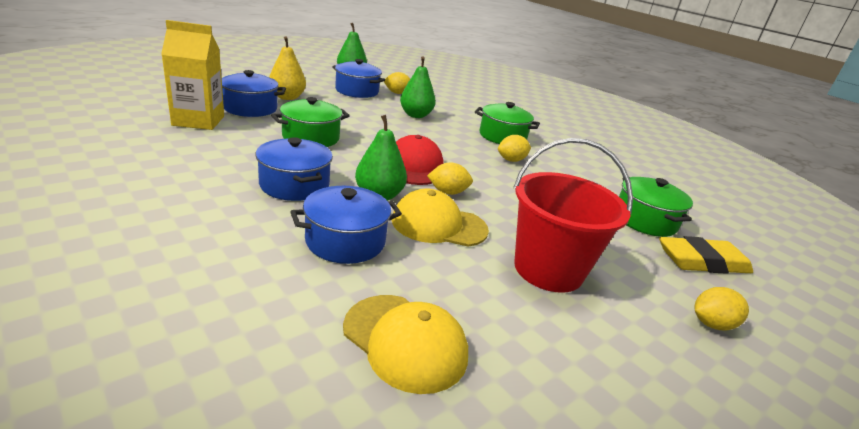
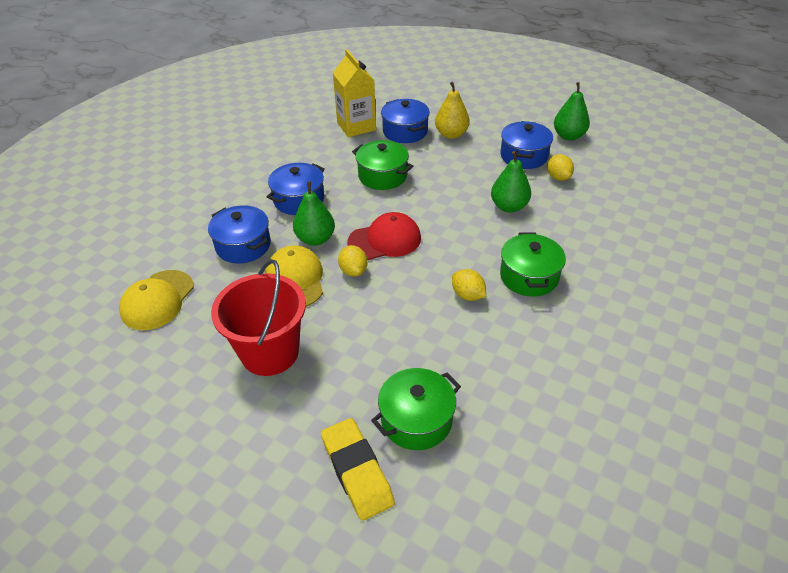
camera: 75 degrees right, 15 degrees up
yellow lemon [695,287,749,330] -> none

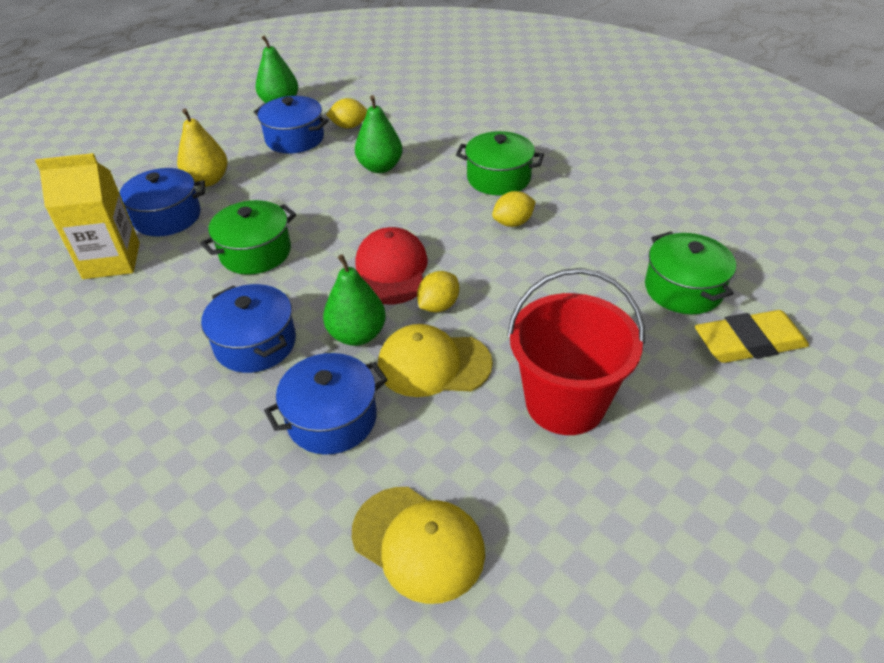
camera: 75 degrees left, 0 degrees up
yellow lemon [338,245,368,277] -> yellow lemon turned 45 degrees counterclockwise [417,271,459,312]

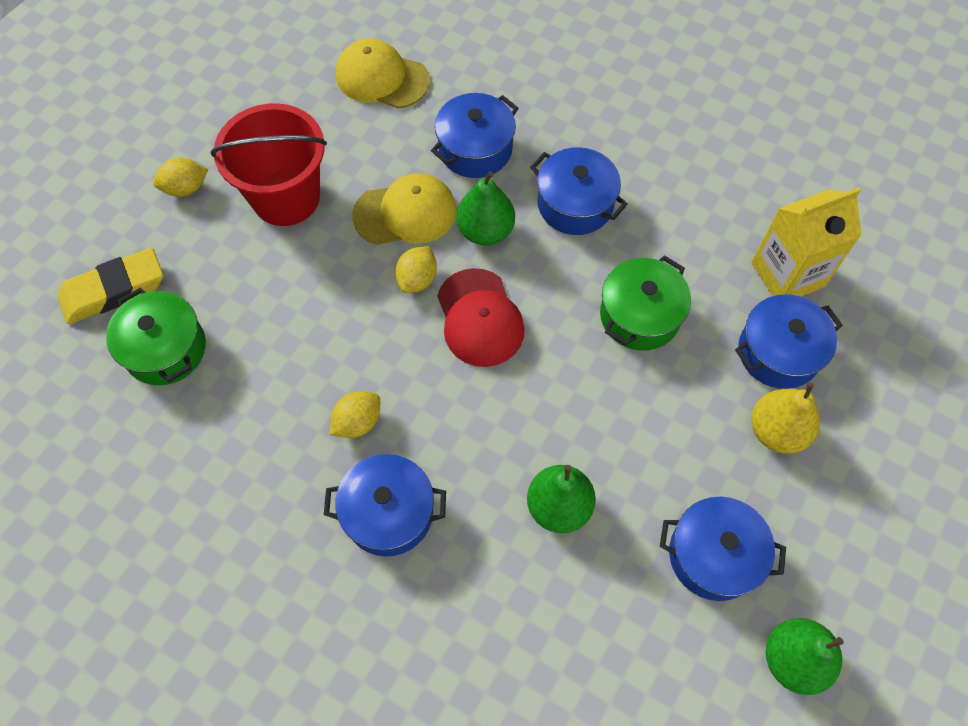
camera: 165 degrees right, 20 degrees up
yellow lemon [326,98,367,129] -> yellow lemon moved to [153,157,208,197]
green pot [456,131,544,195] -> blue pot [324,454,446,557]

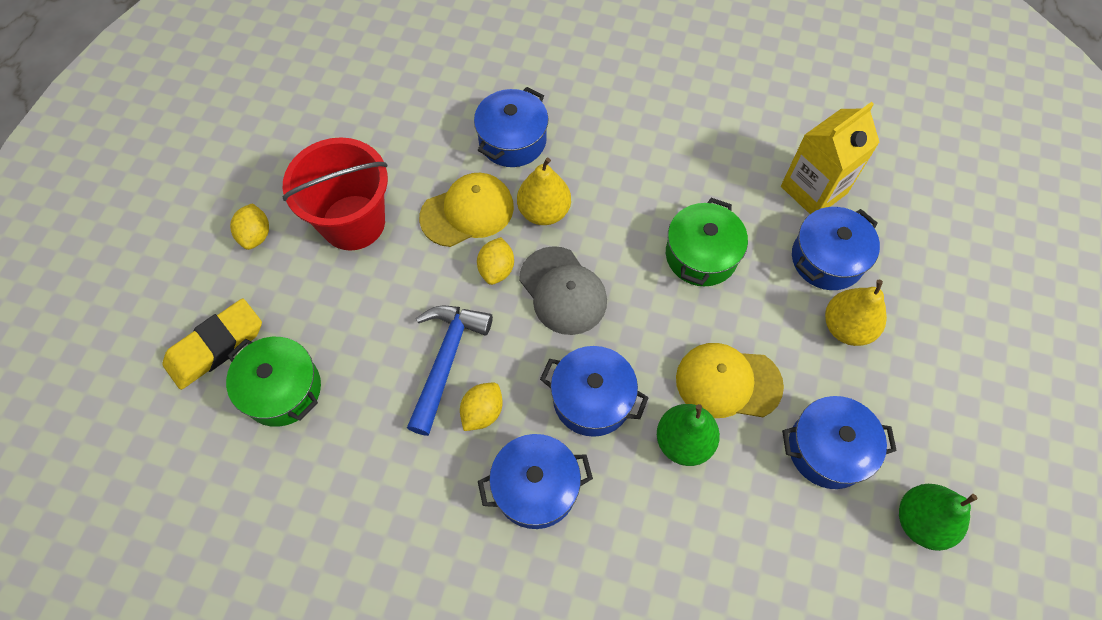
camera: 15 degrees left, 0 degrees up
yellow lemon [153,157,208,197] -> yellow lemon turned 60 degrees counterclockwise [230,203,269,250]
yellow cap [336,38,430,109] -> yellow cap moved to [676,343,784,418]
red cap [437,268,525,367] -> grey cap [519,246,607,335]
green pear [456,171,515,245] -> yellow pear [517,158,571,225]
blue pot [530,147,628,235] -> blue pot moved to [540,346,649,437]
none -> blue hammer [407,305,493,436]

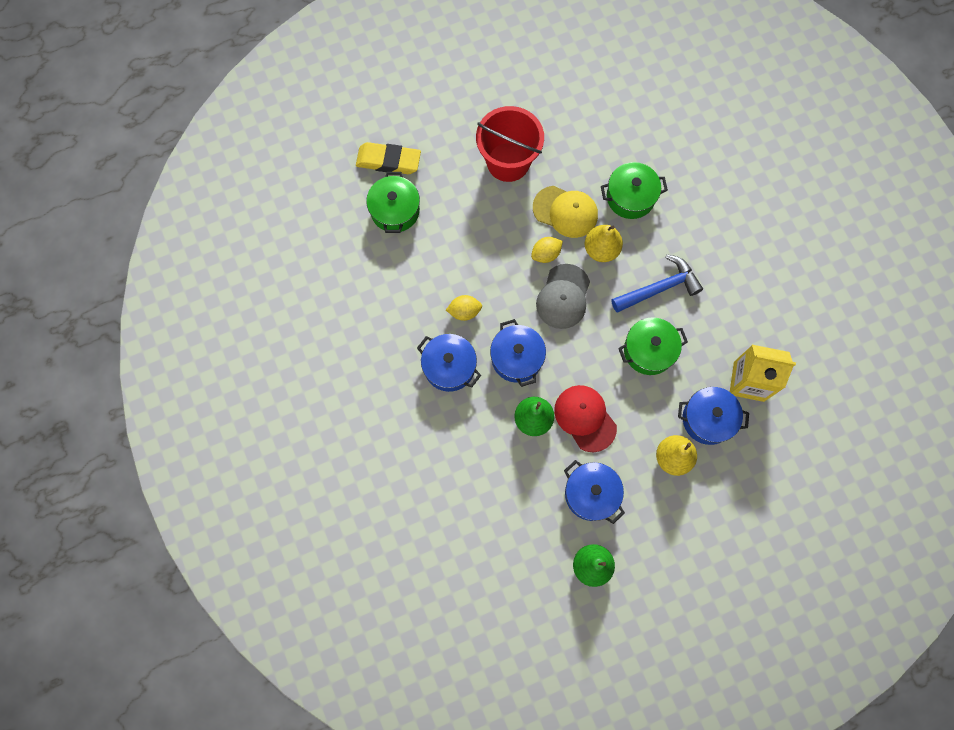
camera: 50 degrees right, 10 degrees up
yellow lemon [230,203,269,250] -> none
blue hammer [407,305,493,436] -> blue hammer moved to [611,255,703,312]
blue pot [474,87,549,167] -> green pot [601,162,668,219]
yellow cap [676,343,784,418] -> red cap [554,385,617,452]

